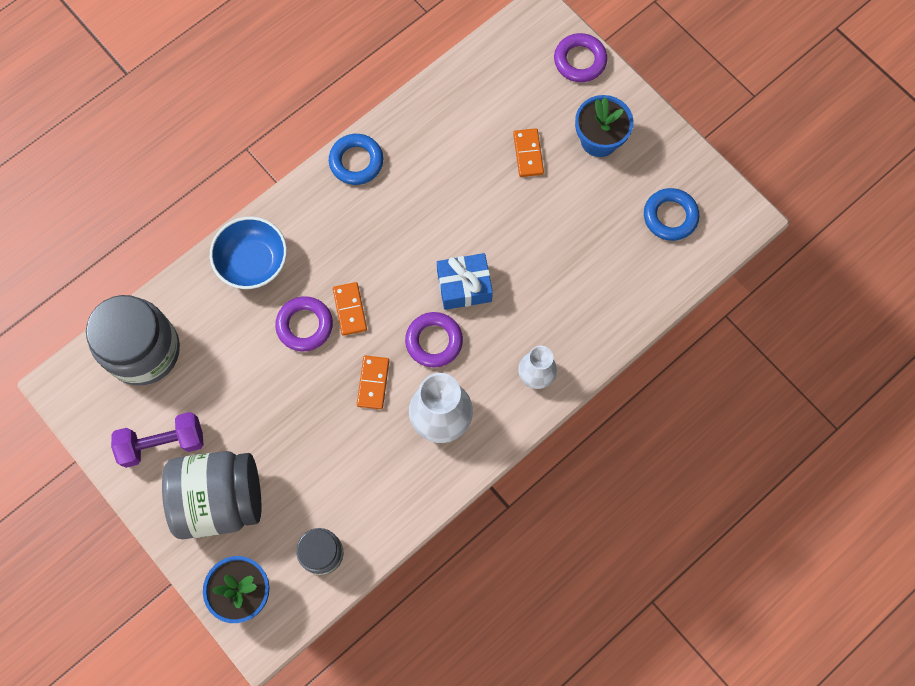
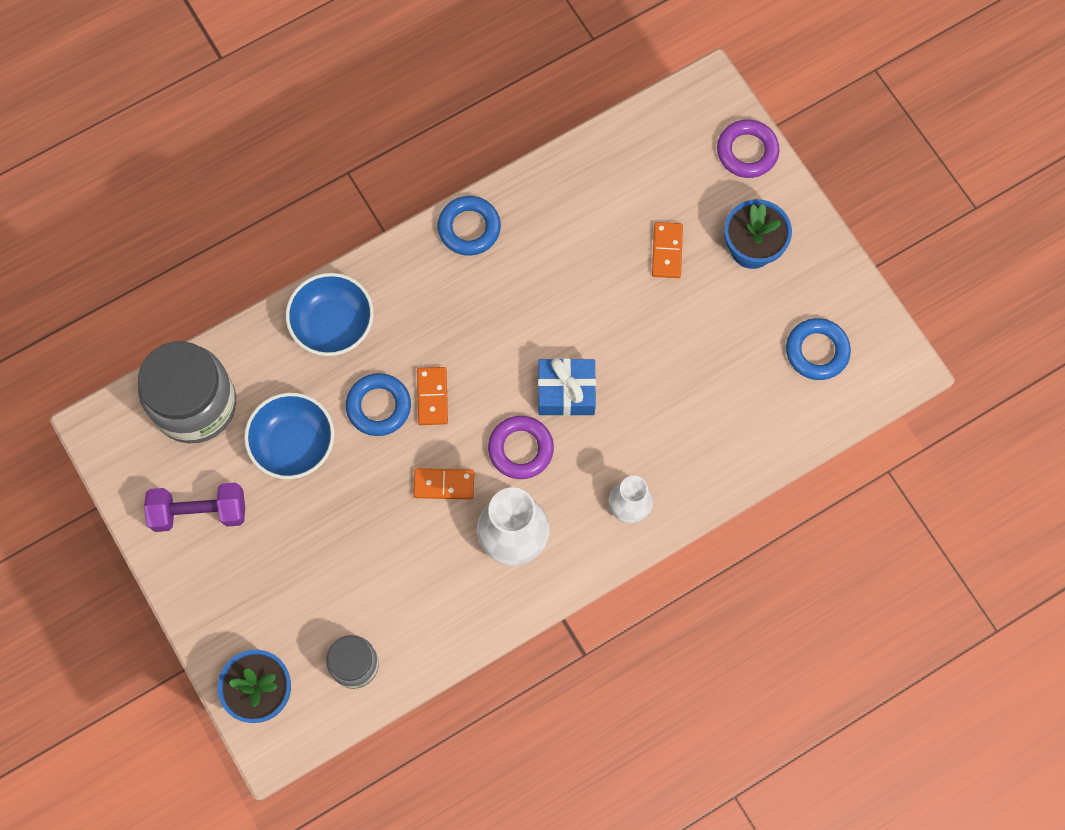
camera: 10 degrees right, 0 degrees up
grey jar [162,451,261,539] -> none
purple ring [275,296,333,351] -> blue ring [346,373,411,436]
orange domino [357,356,389,409] -> orange domino turned 75 degrees clockwise [413,468,474,500]
none -> blue bowl [244,393,334,479]

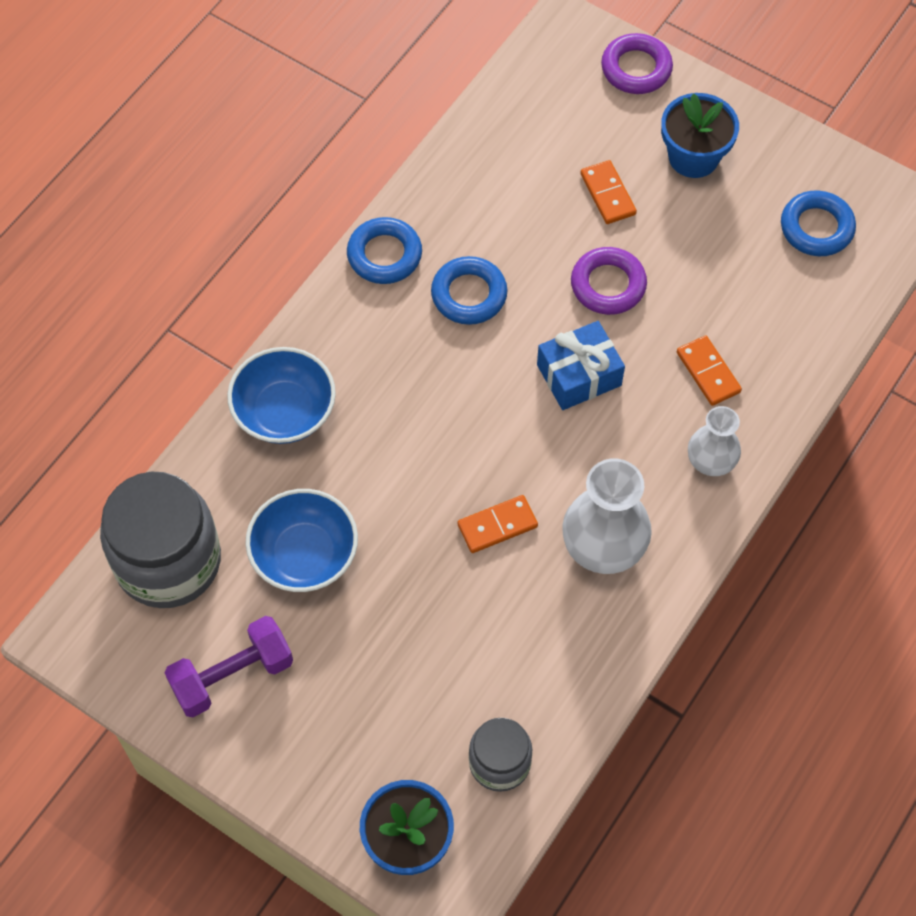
camera: 25 degrees left, 10 degrees down
blue ring [346,373,411,436] -> blue ring moved to [431,256,508,325]
orange domino [417,367,448,425] -> orange domino moved to [677,336,742,406]
purple ring [488,416,554,479] -> purple ring moved to [571,247,647,315]

